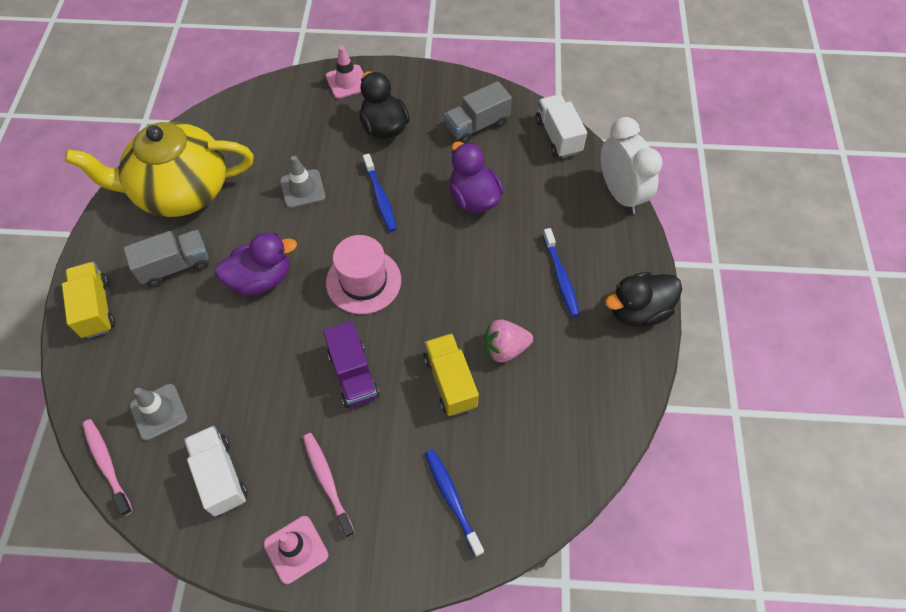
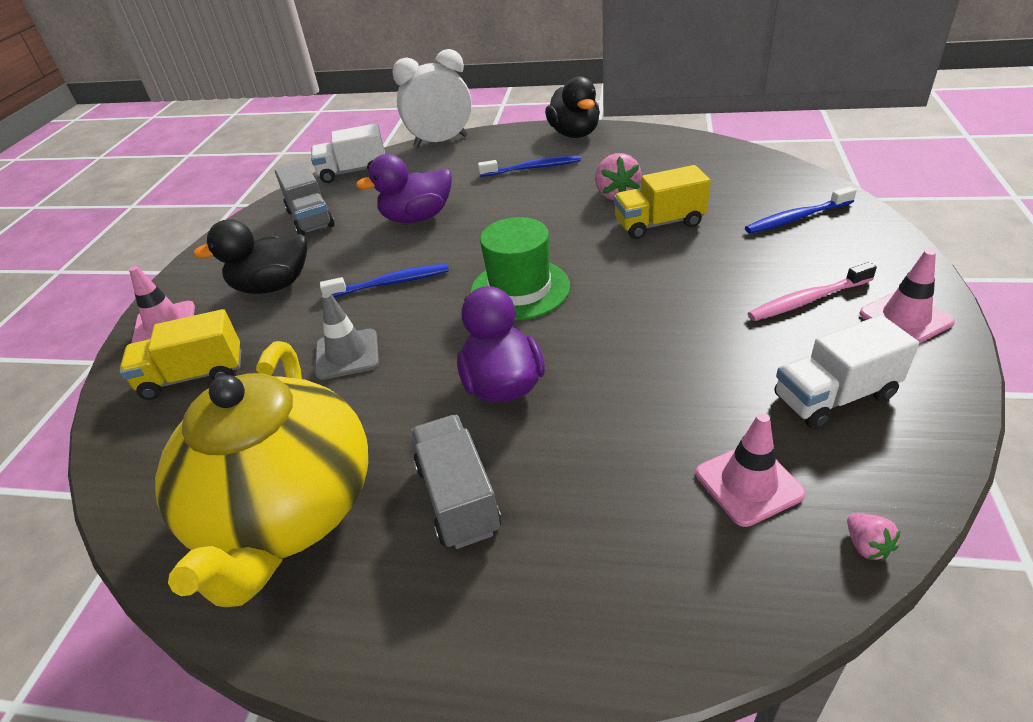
camera: 80 degrees left, 20 degrees down
yellow truck [62,262,115,338] -> yellow truck moved to [119,309,241,400]
pink toothbrush [82,419,133,516] -> pink strawberry [847,513,901,561]
grey traffic cone [130,384,188,441] -> pink traffic cone [696,413,806,527]
purple truck [323,321,380,408] -> none
pink hat [326,235,401,314] -> green hat [470,217,570,320]

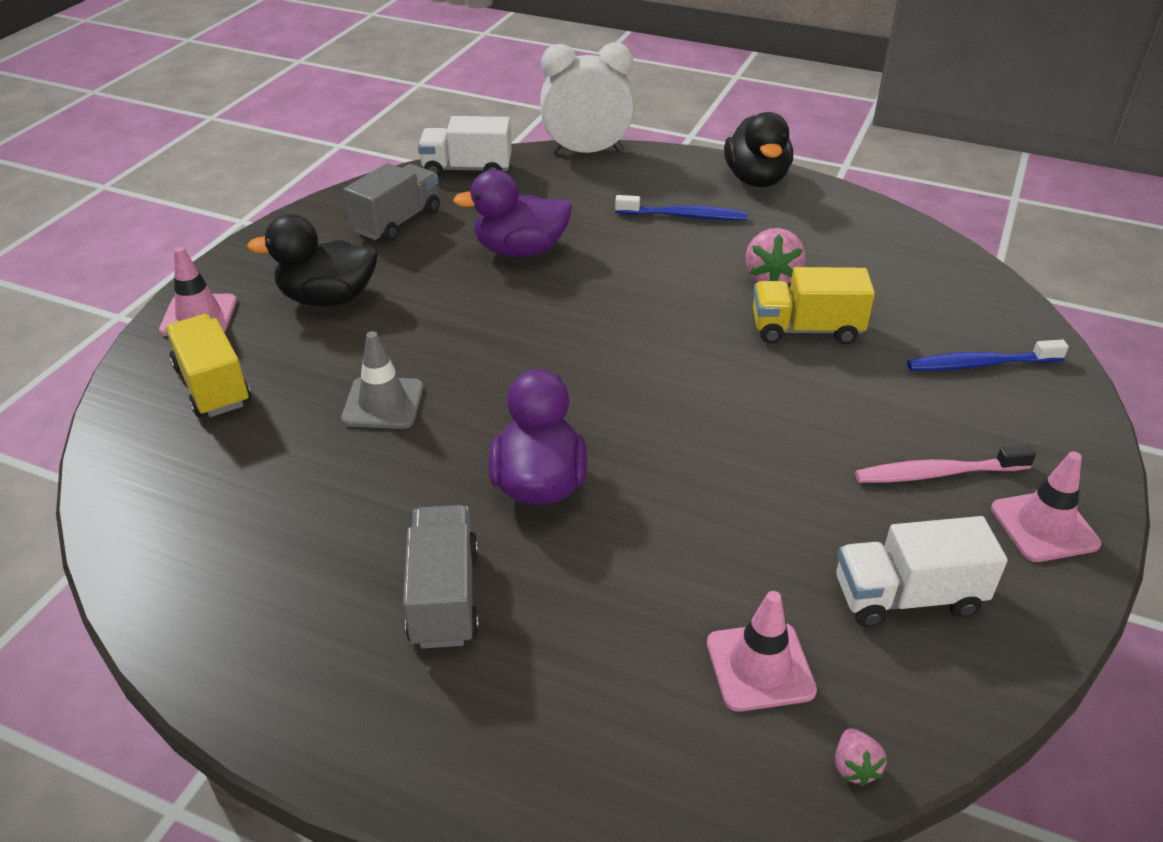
camera: 10 degrees right, 0 degrees up
yellow truck [119,309,241,400] -> yellow truck turned 60 degrees clockwise [165,314,251,418]
yellow teapot [155,341,368,607] -> none
grey truck [275,161,335,236] -> grey truck turned 135 degrees counterclockwise [343,163,440,242]
blue toothbrush [320,264,449,297] -> none
green hat [470,217,570,320] -> none

